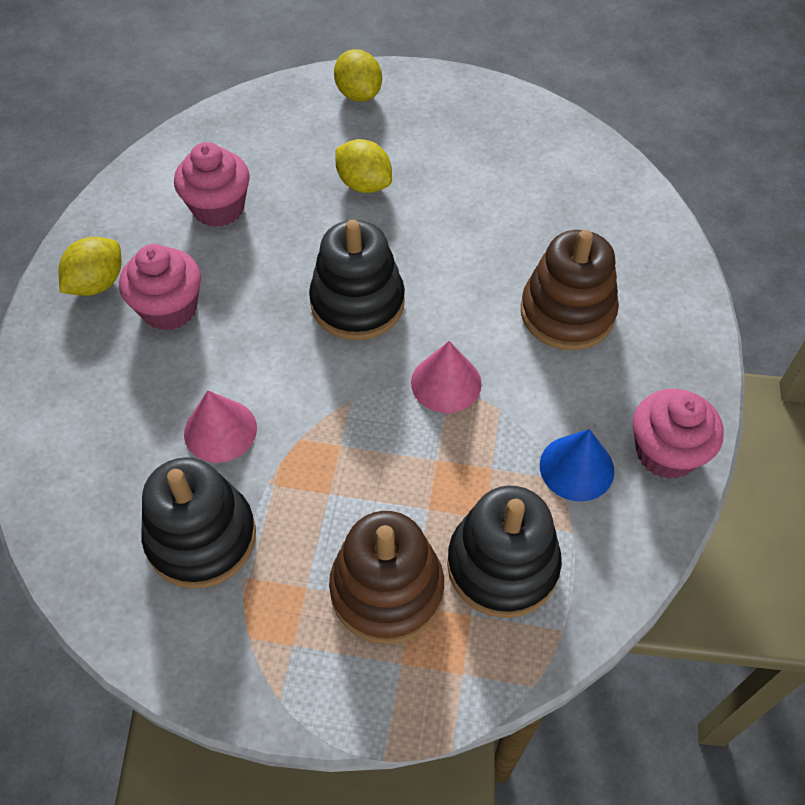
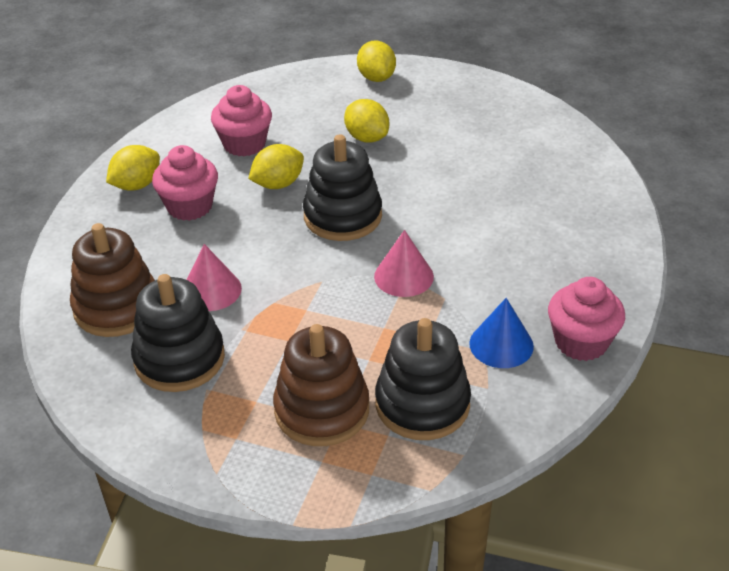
camera: 10 degrees right, 15 degrees down
brown stacking toy [521,230,619,350] -> brown stacking toy moved to [70,223,155,337]
none -> yellow lemon [248,144,304,189]

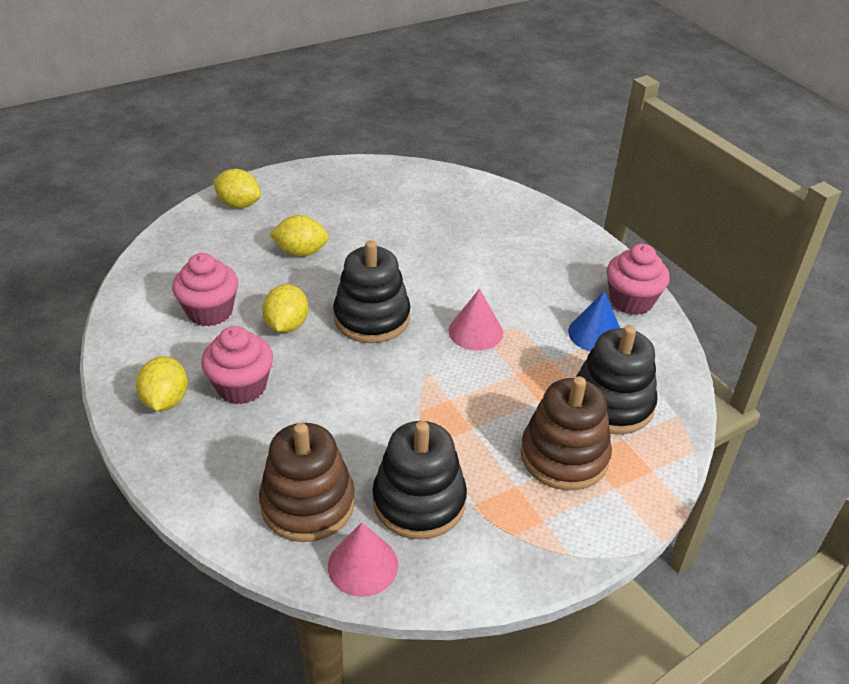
camera: 50 degrees left, 0 degrees up
pink cone [186,244,242,311] -> pink cone moved to [328,522,398,597]

